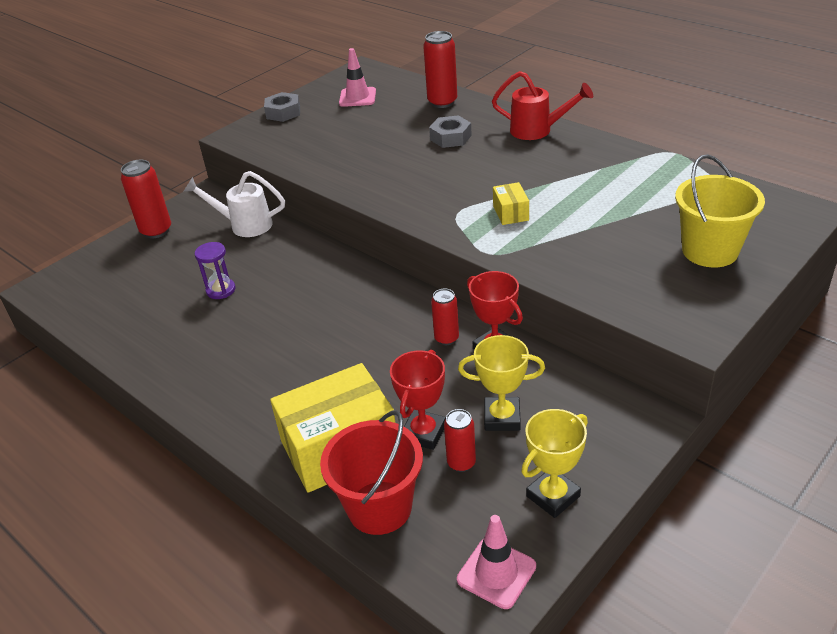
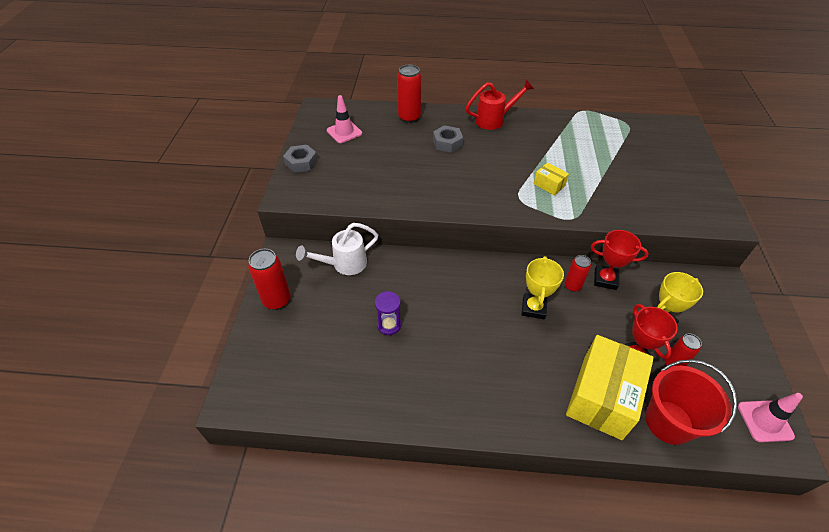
camera: 40 degrees left, 10 degrees up
yellow trophy [521,409,588,518] -> yellow trophy moved to [522,256,564,319]
yellow bucket [675,154,765,267] -> none

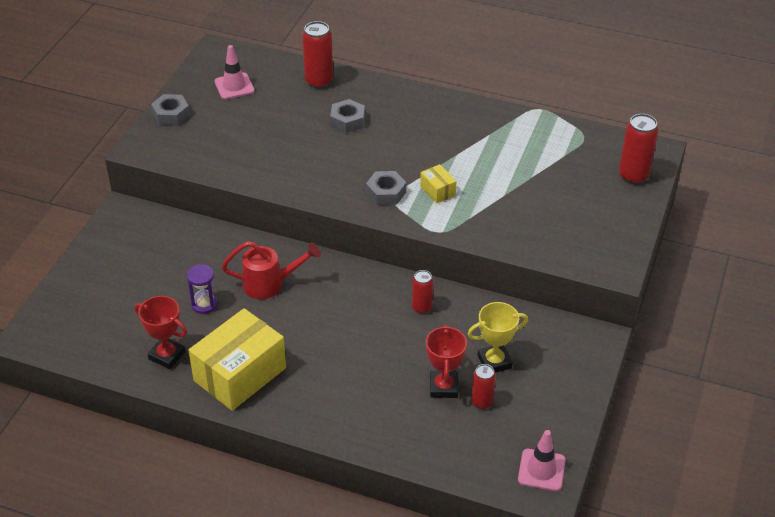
camera: 15 degrees right, 5 degrees down
red can [248,249,291,310] -> red can moved to [619,114,658,184]
white watering can [296,223,378,275] -> none
red watering can [465,80,534,130] -> red watering can moved to [222,241,321,299]
yellow trophy [522,256,564,319] -> none
yellow box [566,335,654,440] -> yellow box moved to [189,308,286,411]
red trophy [591,230,649,290] -> red trophy moved to [135,296,187,369]
red bucket [645,359,738,445] -> none
none -> grey nut [366,171,406,205]

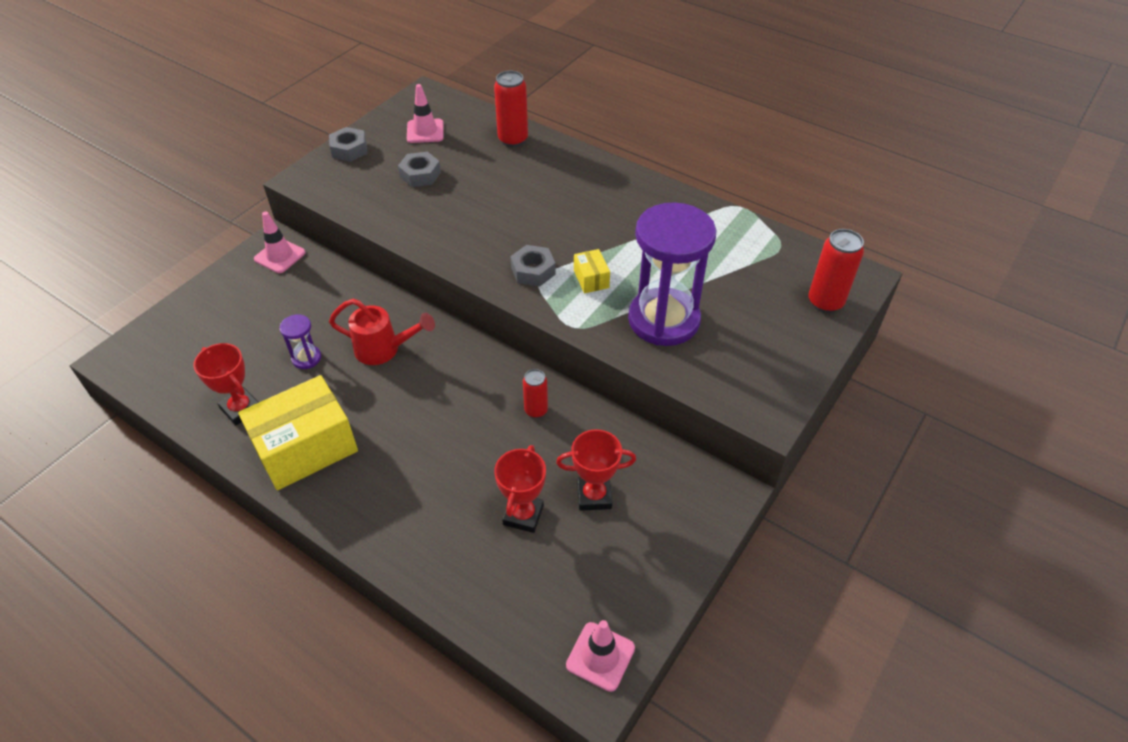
camera: 15 degrees right, 5 degrees up
grey nut [330,99,365,133] -> grey nut moved to [398,152,441,187]
yellow trophy [468,302,528,373] -> red trophy [556,429,636,511]
red can [471,364,496,409] -> none
none -> pink traffic cone [254,211,306,273]
none -> purple hourglass [628,202,716,346]

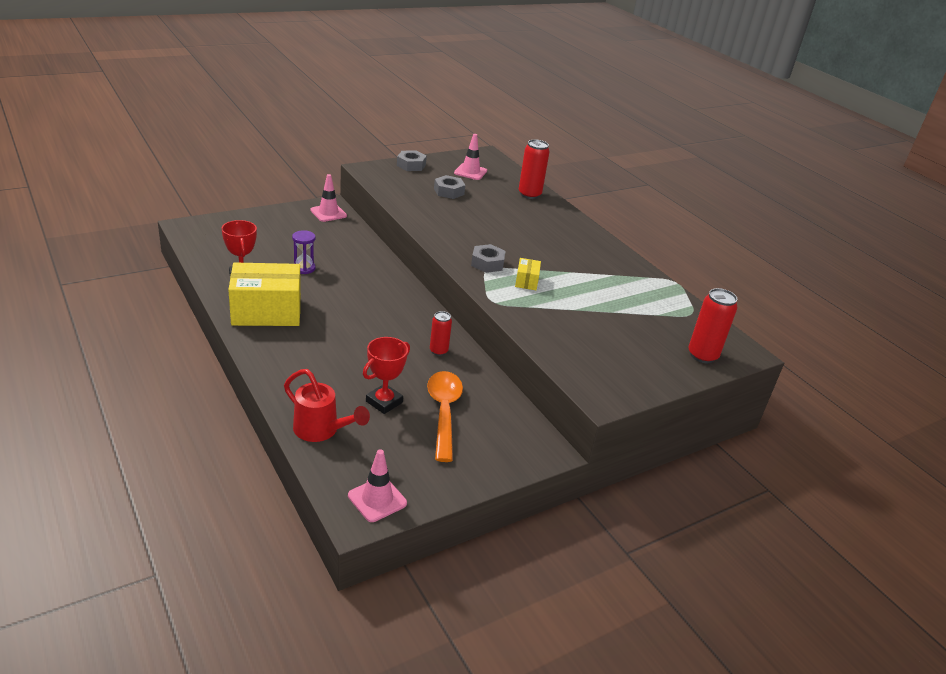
camera: 20 degrees right, 15 degrees down
red watering can [329,299,435,365] -> red watering can moved to [284,369,370,442]
red trophy [556,429,636,511] -> orange spoon [427,371,463,462]
purple hourglass [628,202,716,346] -> none

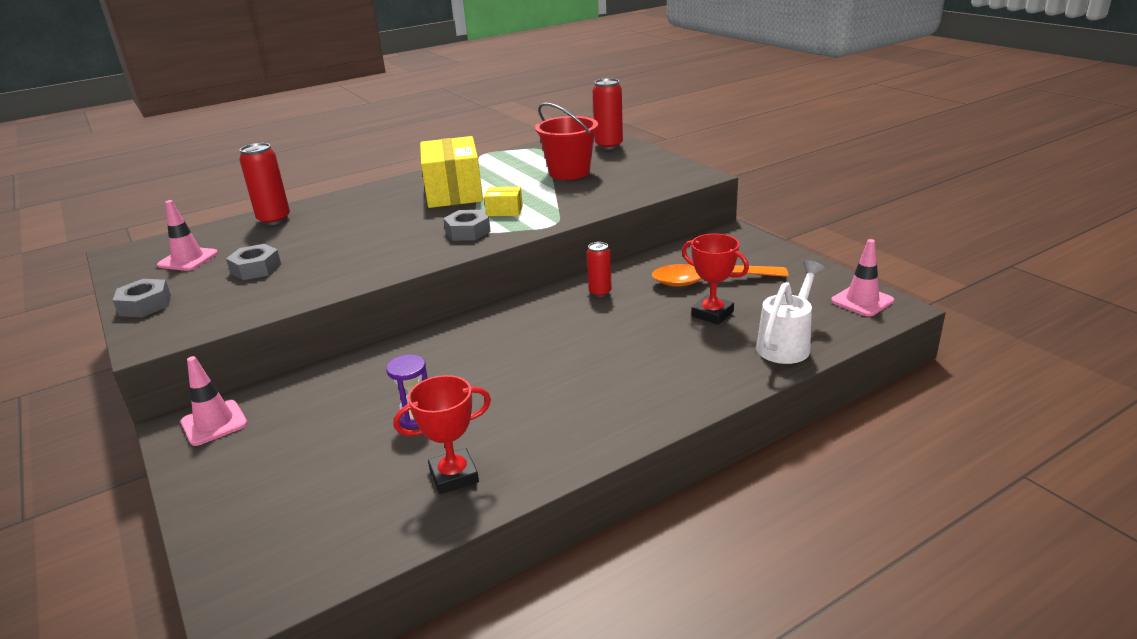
camera: 85 degrees left, 5 degrees down
yellow box [228,262,301,326] -> yellow box moved to [420,136,483,208]
red watering can [284,369,370,442] -> white watering can [756,260,825,364]
none -> red bucket [535,103,598,180]

